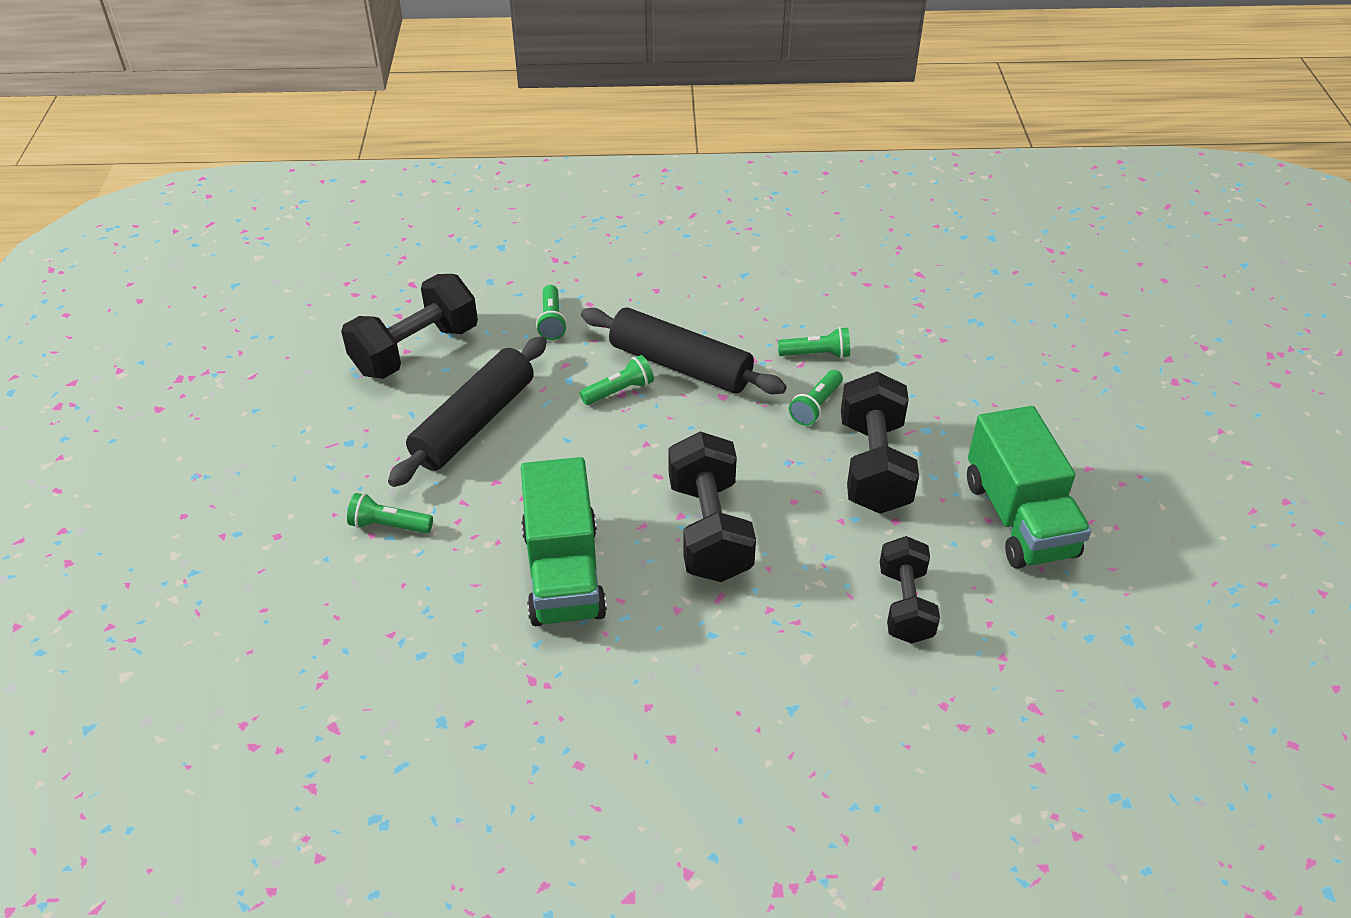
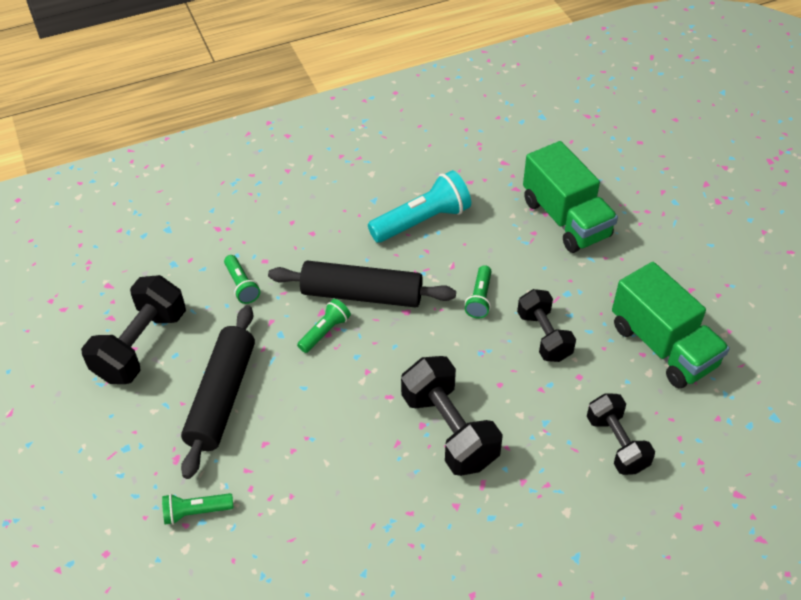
camera: 20 degrees left, 5 degrees up
green truck [521,457,607,626] -> green truck moved to [523,141,618,253]
green flashlight [778,327,850,358] -> none
black dumbbell [841,371,919,514] -> black dumbbell [517,289,576,362], size x0.66
none -> turquoise flashlight [368,170,471,243]

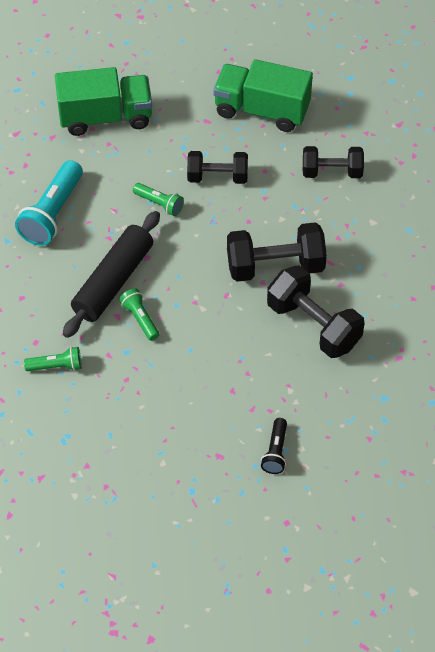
camera: 70 degrees left, 5 degrees up
black dumbbell [81,275,186,384] -> black dumbbell moved to [267,265,365,358]
green flashlight [162,493,234,525] -> black flashlight [261,418,287,474]
black rolling pin [181,305,255,479] -> none
turquoise flashlight [368,170,471,243] -> turquoise flashlight turned 150 degrees counterclockwise [15,160,83,246]
green truck [612,262,730,389] -> green truck turned 150 degrees counterclockwise [213,59,313,132]

